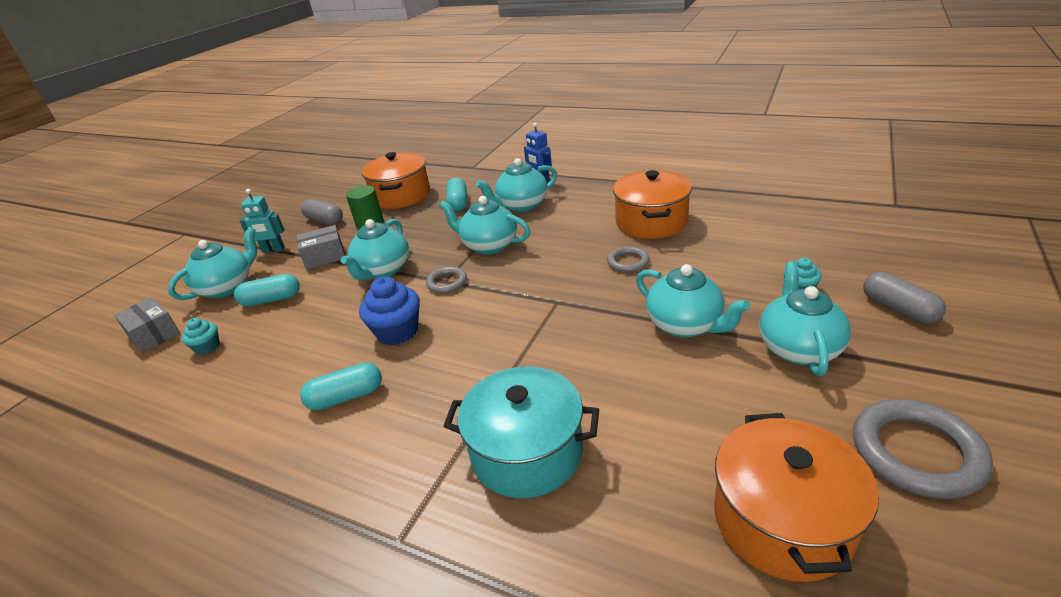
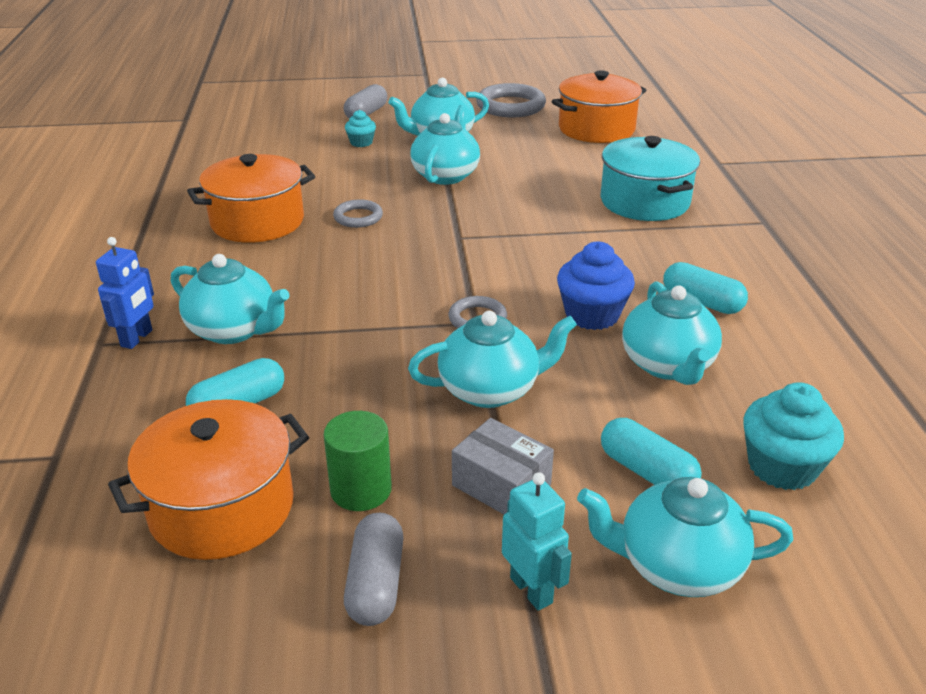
camera: 125 degrees left, 0 degrees up
grey box [114,297,180,353] -> none
turquoise cupcake [182,318,220,355] -> turquoise cupcake [743,382,844,490], size x1.76
turquoise teapot [439,196,530,255] -> turquoise teapot moved to [622,281,722,385]

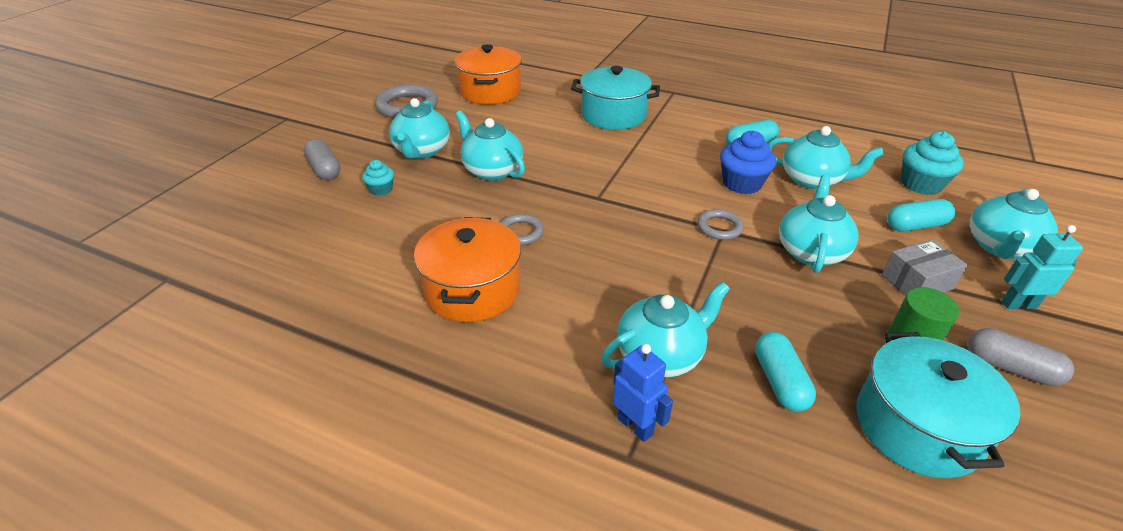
camera: 60 degrees left, 5 degrees up
orange pot [108,399,309,560] -> turquoise pot [856,332,1020,478]

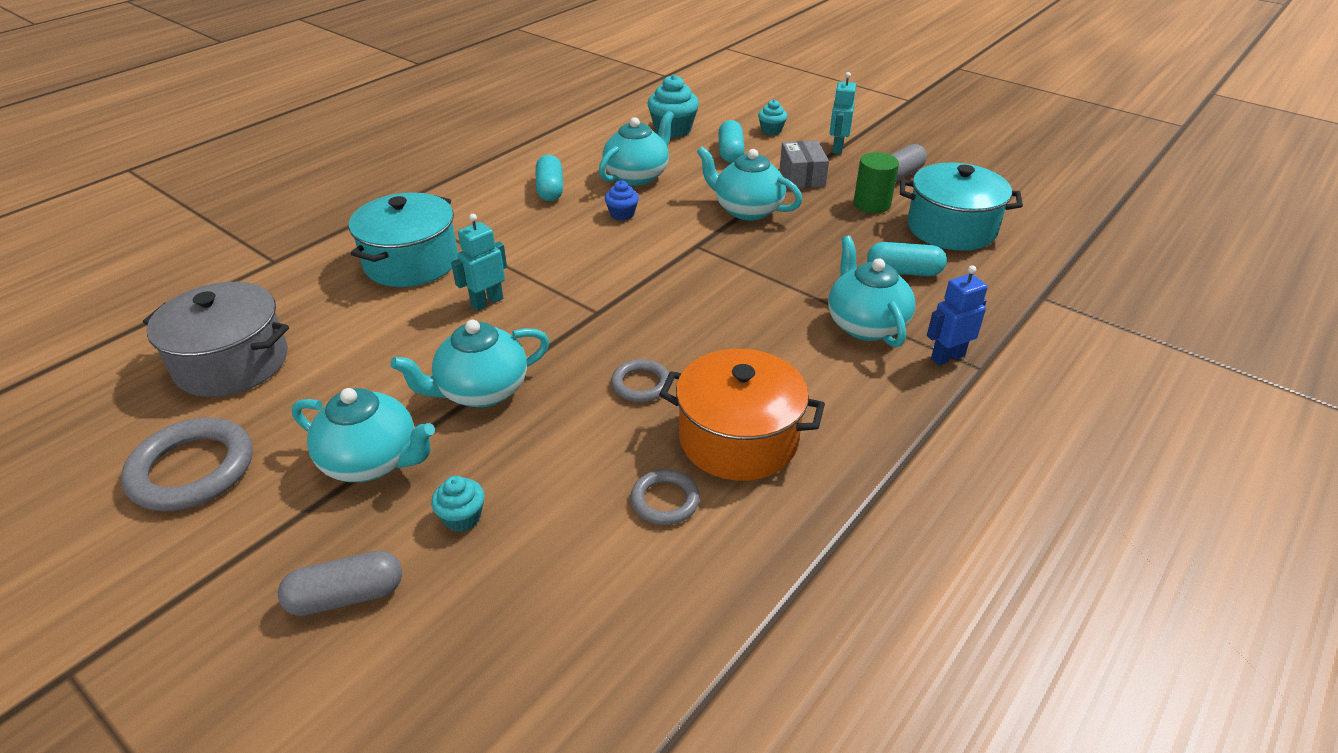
camera: 75 degrees left, 0 degrees up
orange pot [454,44,522,105] -> grey pot [143,282,289,397]
grey ring [697,209,744,240] -> grey ring moved to [631,469,700,525]
blue cupcake [720,131,776,194] -> blue cupcake [605,181,639,221], size x0.57
turquoise teapot [970,189,1058,259] -> turquoise cupcake [758,100,787,135]
none -> turquoise robot [451,214,507,311]

